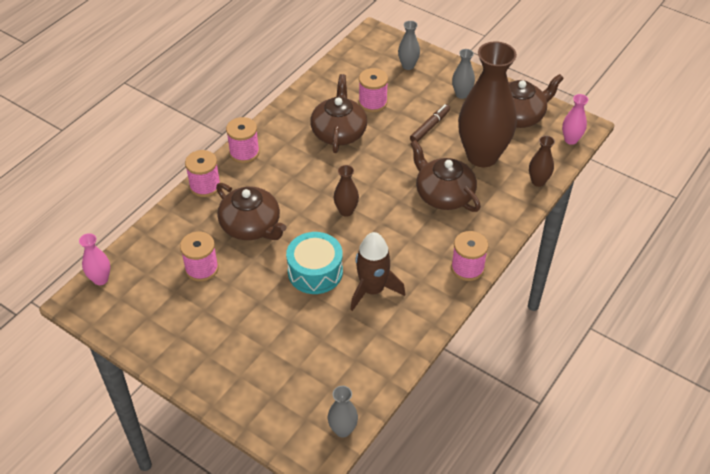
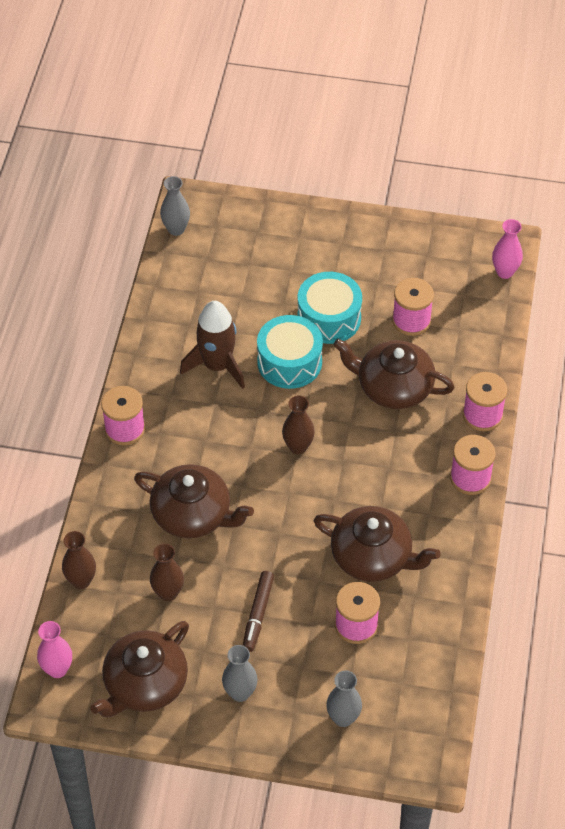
camera: 155 degrees right, 5 degrees up
brown teapot [310,74,367,153] -> brown teapot turned 45 degrees counterclockwise [314,506,440,582]
brown vase [458,41,517,167] -> brown vase [150,543,184,601], size x0.43
none -> turquoise drum [297,272,362,344]

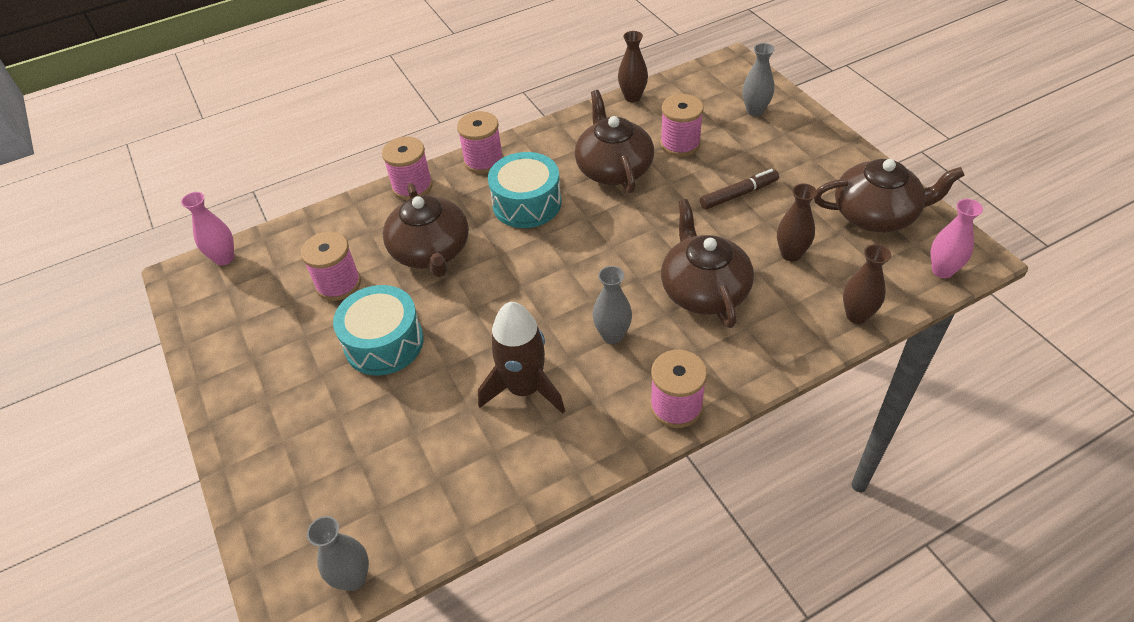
camera: 125 degrees left, 5 degrees down
grey vase [222,645,257,702] -> grey vase moved to [593,266,632,344]
turquoise drum [257,315,323,389] -> turquoise drum moved to [488,152,561,228]
brown vase [282,395,315,454] -> brown vase moved to [618,31,648,102]

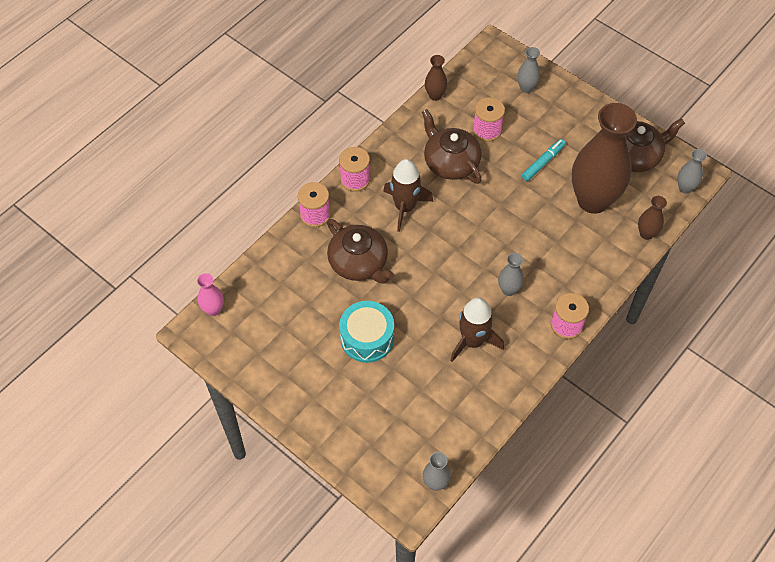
camera: 25 degrees left, 10 degrees up
pink spool [301,232,361,301] -> none
turquoise drum [488,152,561,228] -> brown rocket [383,159,434,232]
brown teapot [661,199,754,328] -> none
brown marker [700,169,779,210] -> turquoise marker [522,139,566,181]
brown vase [777,184,817,262] -> brown vase [572,103,637,214], size x2.35
pink vase [931,199,983,278] -> grey vase [677,149,707,194]

